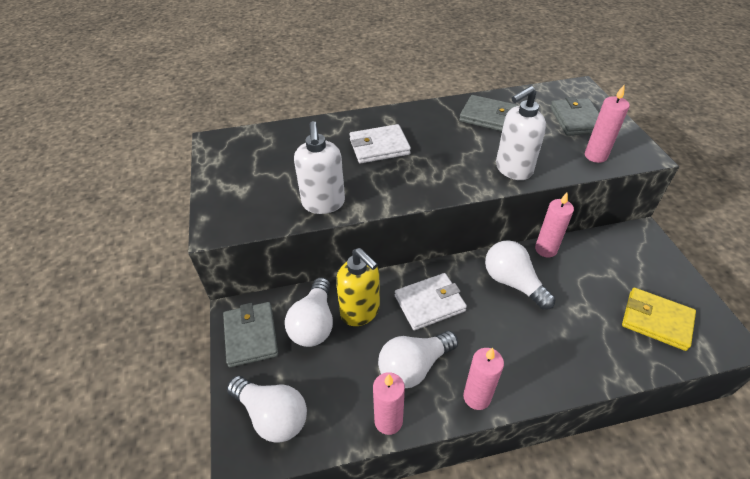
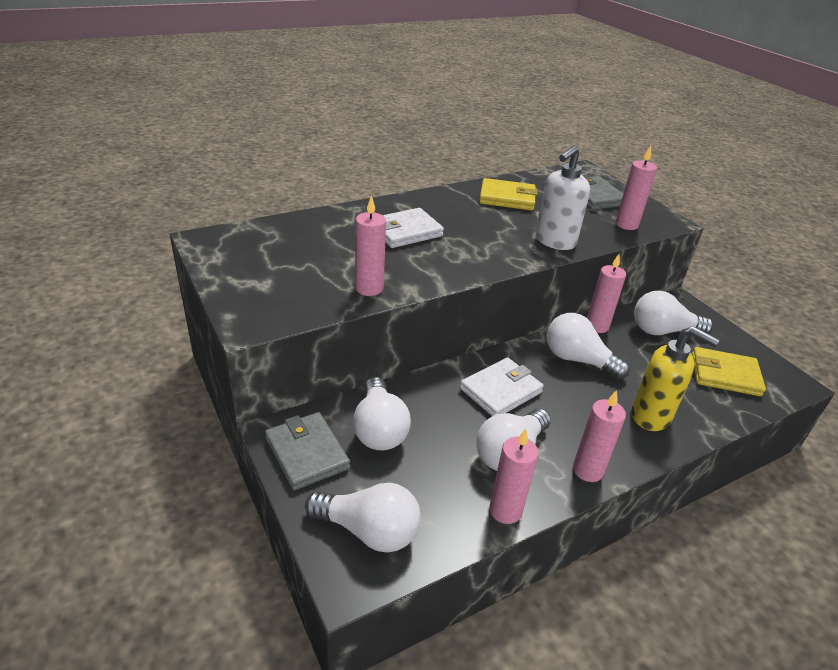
camera: 20 degrees left, 10 degrees down
white soap dispenser [294,121,345,214] -> pink candle [355,195,386,296]
yellow soap dispenser [336,248,380,326] -> yellow soap dispenser moved to [632,326,719,431]
grey wallet [459,95,518,131] -> yellow wallet [479,178,537,210]
none -> white light bulb [634,291,713,335]

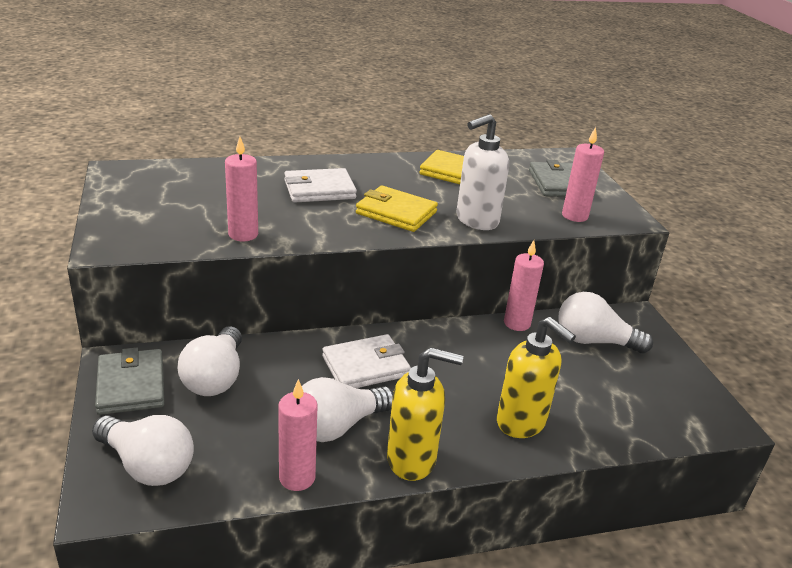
camera: 15 degrees right, 5 degrees down
white light bulb [546,313,630,380] -> none
pink candle [573,390,626,482] -> yellow soap dispenser [387,347,463,481]
yellow wallet [692,347,766,396] -> yellow wallet moved to [356,186,438,232]

